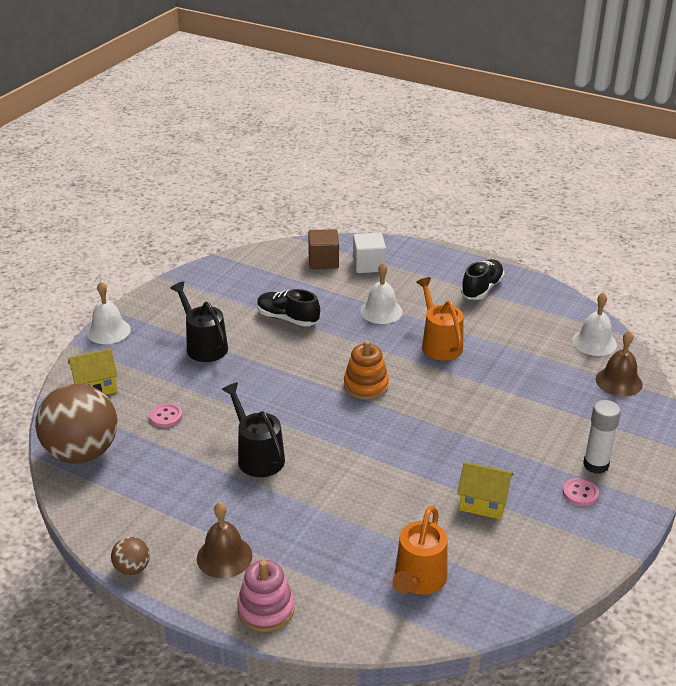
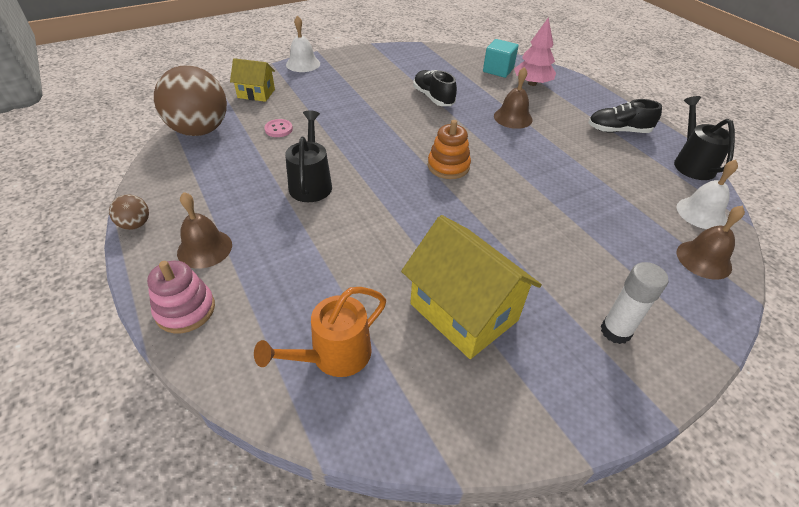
camera: 30 degrees right, 10 degrees up
black watering can [170,281,228,362] -> black watering can moved to [674,96,735,180]
brown cube [308,229,339,269] -> turquoise cube [483,39,519,78]
white cube [353,233,386,273] -> pink tree [514,17,556,86]
white bell [360,263,403,324] -> brown bell [494,67,532,129]
orange watering can [416,277,464,360] -> none
yellow house [457,462,514,519] -> yellow house [401,215,542,359], size x1.81
black shoe [461,259,504,300] -> black shoe turned 150 degrees counterclockwise [588,99,662,133]
pink button [563,478,599,506] -> none

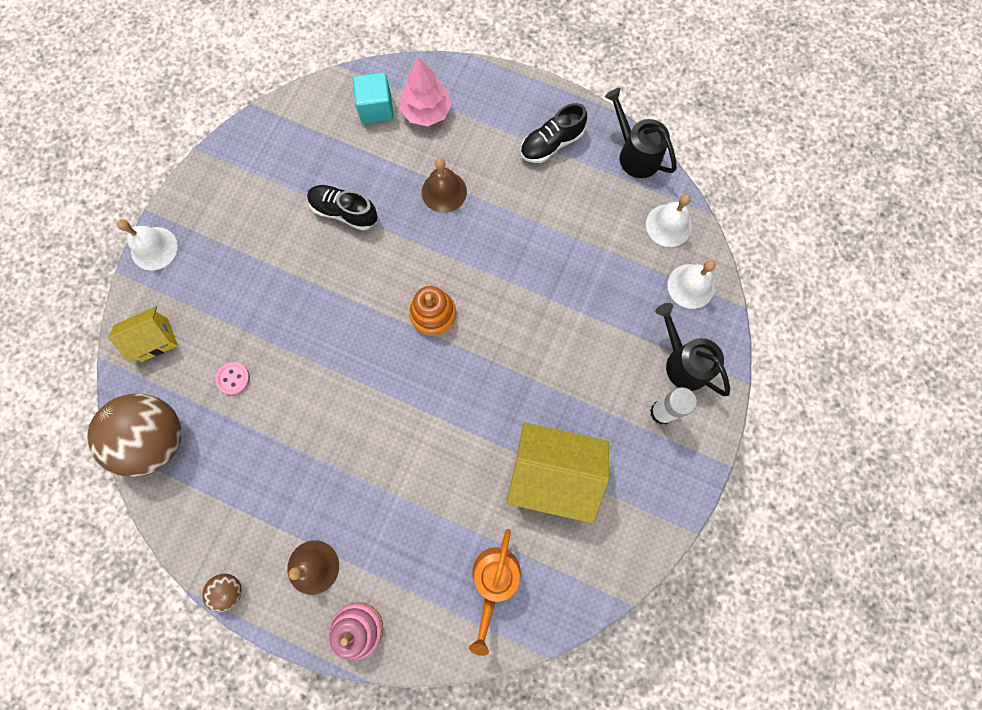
camera: 35 degrees left, 30 degrees up
black watering can [285,110,332,202] -> black watering can moved to [655,303,730,396]
brown bell [676,206,745,280] -> white bell [667,260,715,309]

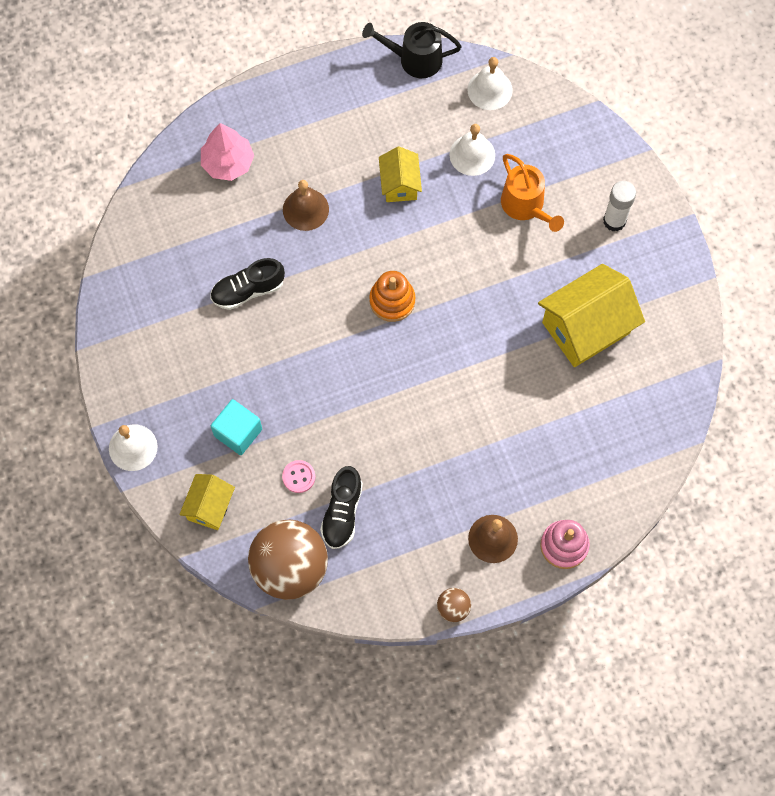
camera: 45 degrees left, 5 degrees down
turquoise cube [353,72,394,124] -> turquoise cube moved to [211,399,262,455]
orange watering can [469,529,521,656] -> orange watering can moved to [501,154,564,232]
black shoe [520,103,587,163] -> black shoe moved to [320,466,363,549]
black watering can [655,303,730,396] -> none
white bell [667,260,715,309] -> white bell moved to [450,124,495,176]
none -> yellow house [379,146,422,202]

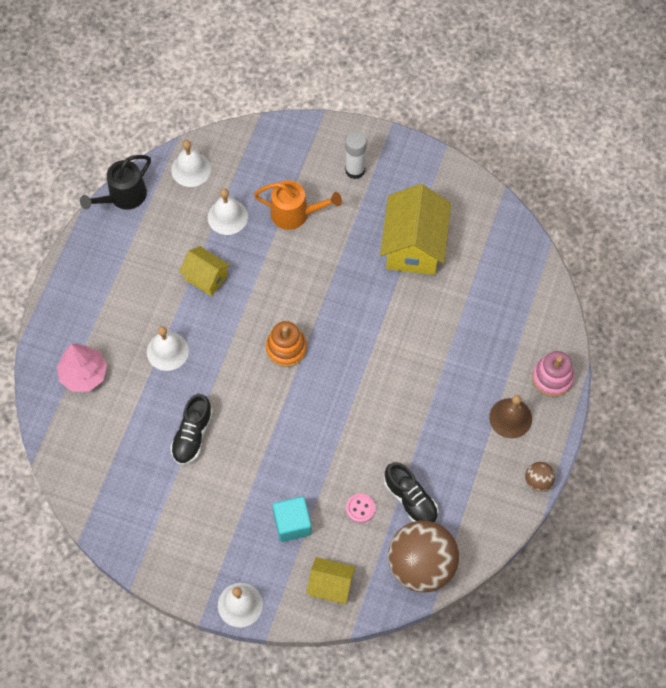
camera: 50 degrees left, 5 degrees down
yellow house [179,474,235,530] -> yellow house turned 45 degrees counterclockwise [306,557,355,604]
brown bell [283,180,329,231] -> white bell [147,326,189,371]

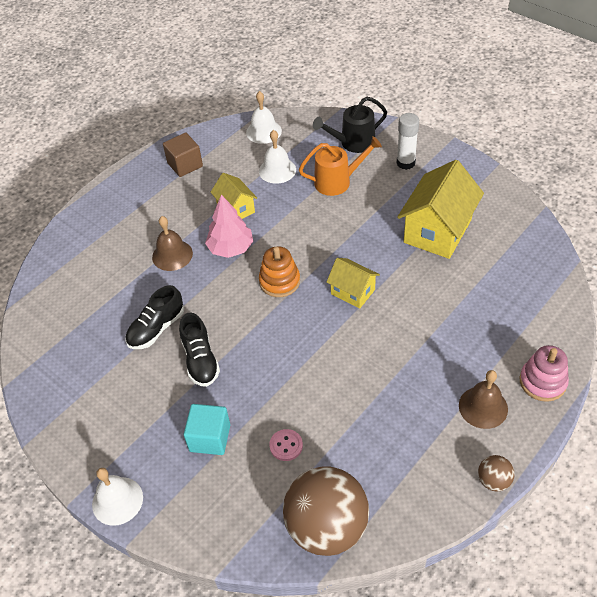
camera: 25 degrees right, 15 degrees down
pink tree [57,344,107,392] -> pink tree moved to [205,195,253,258]
black watering can [80,155,151,210] -> black watering can moved to [313,97,387,153]
white bell [147,326,189,371] -> brown bell [152,216,193,271]
orange watering can [254,180,342,230] -> orange watering can turned 45 degrees counterclockwise [299,136,382,196]
yellow house [306,557,355,604] -> yellow house moved to [327,258,380,309]
black shoe [384,462,438,523] -> black shoe moved to [179,313,220,387]
none -> brown cube [163,133,203,177]

